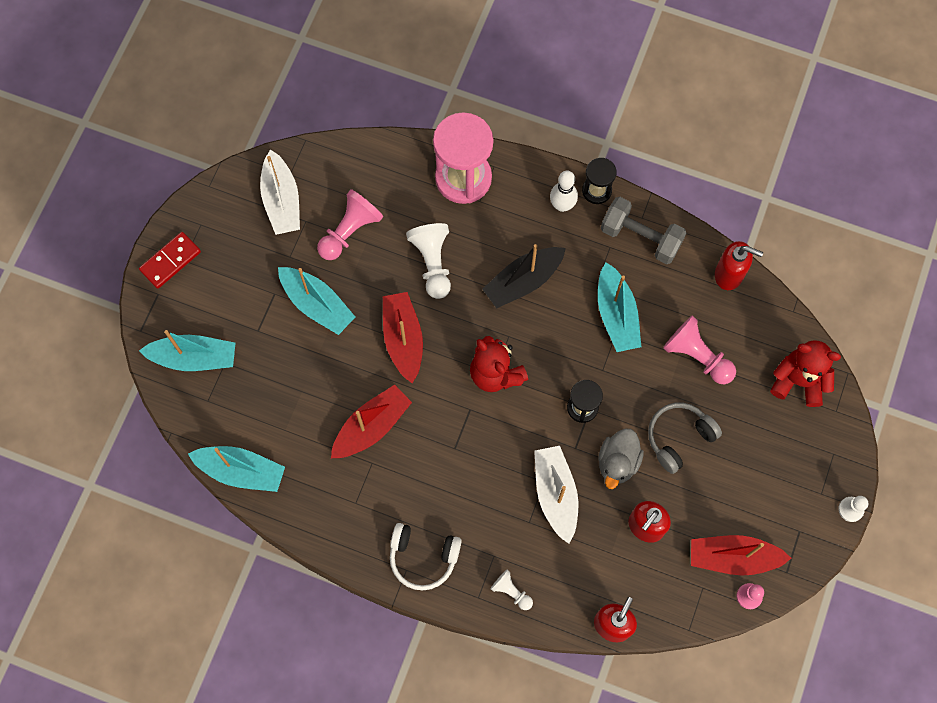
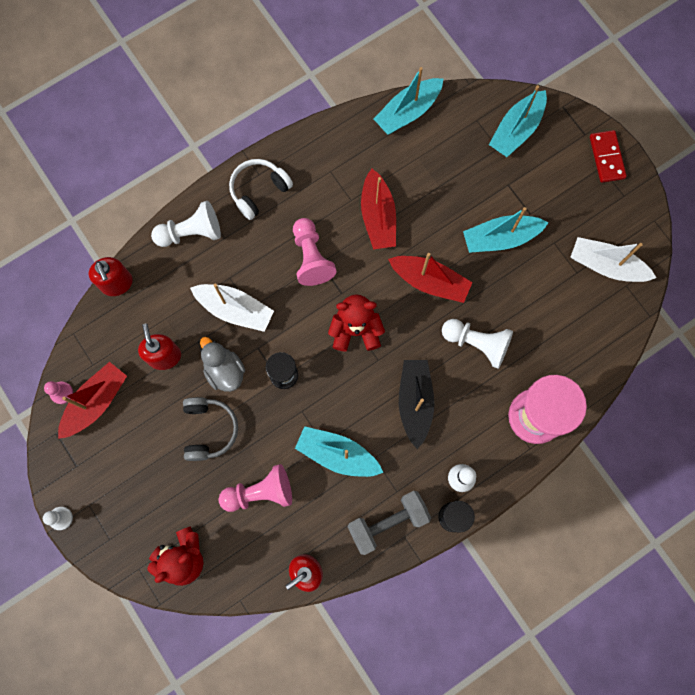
camera: 125 degrees right, 5 degrees up
pink pawn [317,189,383,260] -> pink pawn moved to [293,218,337,286]
white pawn [491,570,533,610] -> white pawn [151,201,221,247], size x1.79

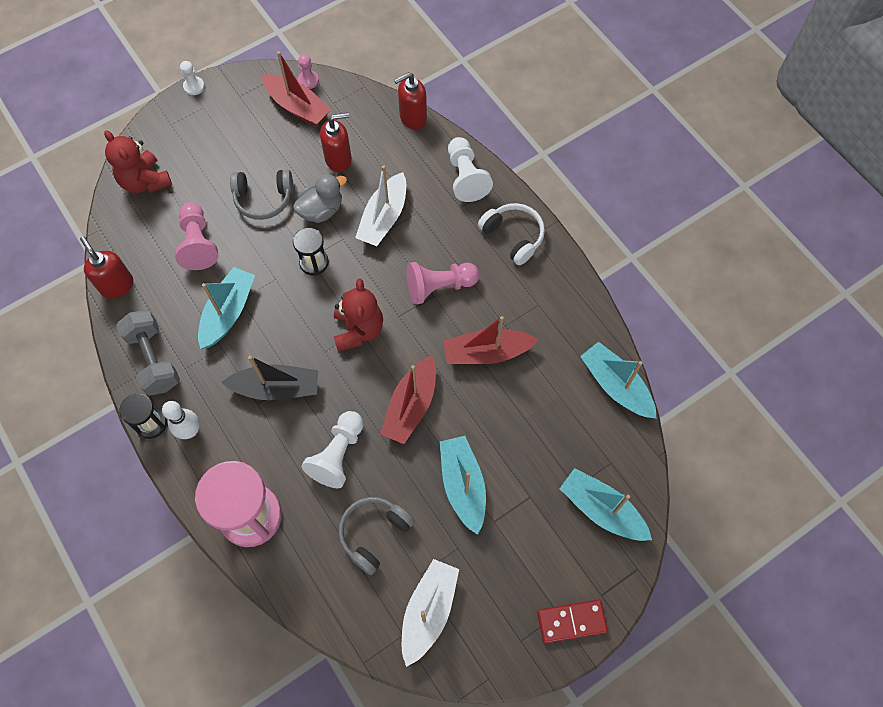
camera: 90 degrees right, 10 degrees down
none -> grey headphones [338,497,415,575]

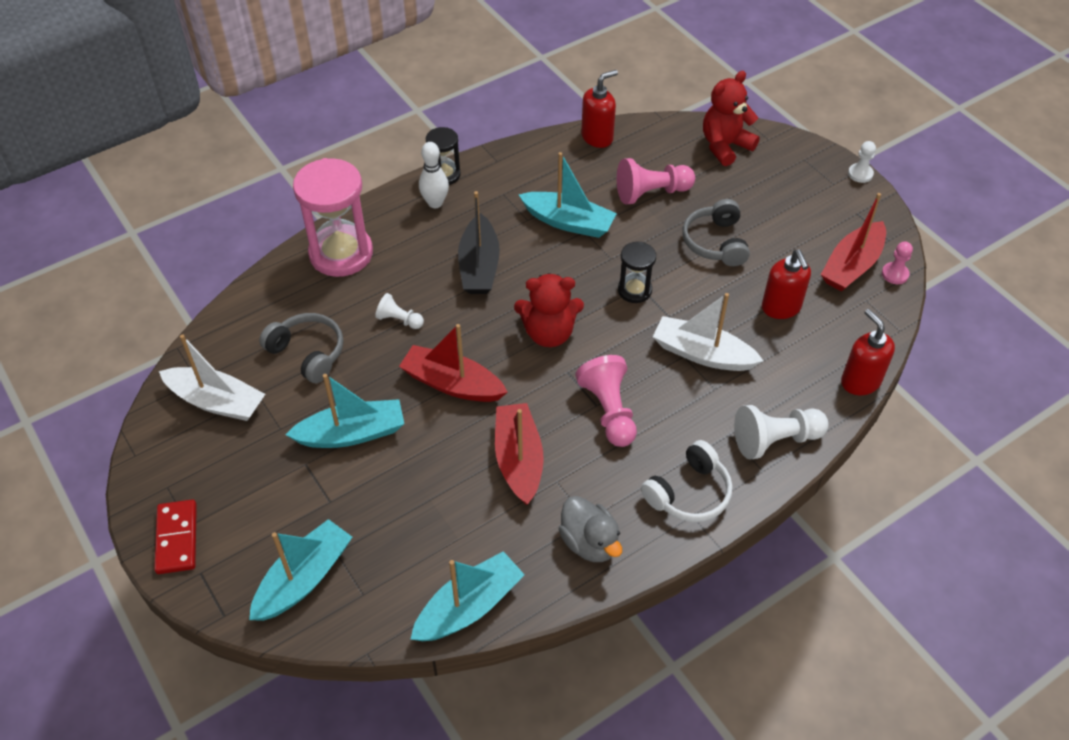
camera: 90 degrees right, 15 degrees down
grey dumbbell [116,310,180,396] -> none
grey duck [293,174,347,223] -> grey duck moved to [559,496,622,562]
white pawn [302,411,364,488] -> white pawn [375,293,424,329], size x0.56

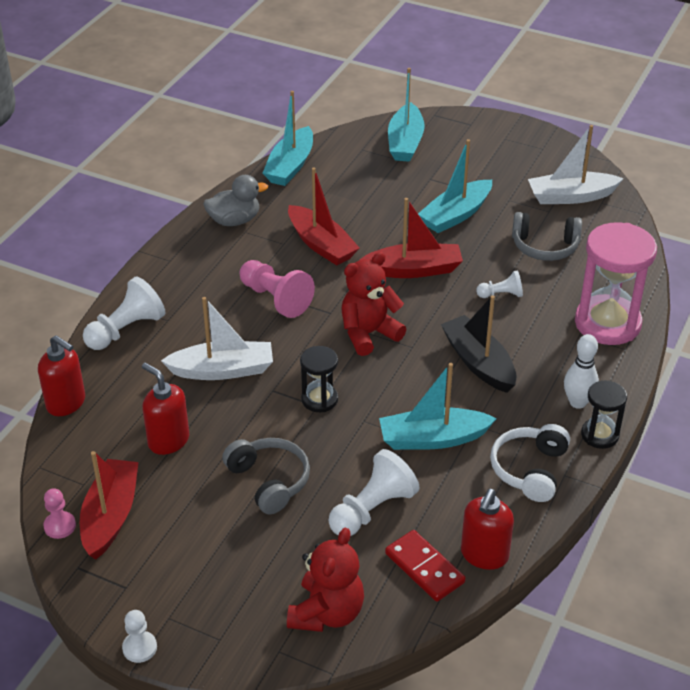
camera: 150 degrees right, 10 degrees down
red domino [154,500,197,574] -> red domino moved to [385,530,466,602]
grey duck [559,496,622,562] -> grey duck turned 135 degrees clockwise [203,175,268,226]
pink pawn [617,158,695,204] -> white pawn [328,449,420,536]
white headphones [641,440,733,522] -> white headphones moved to [490,424,570,502]

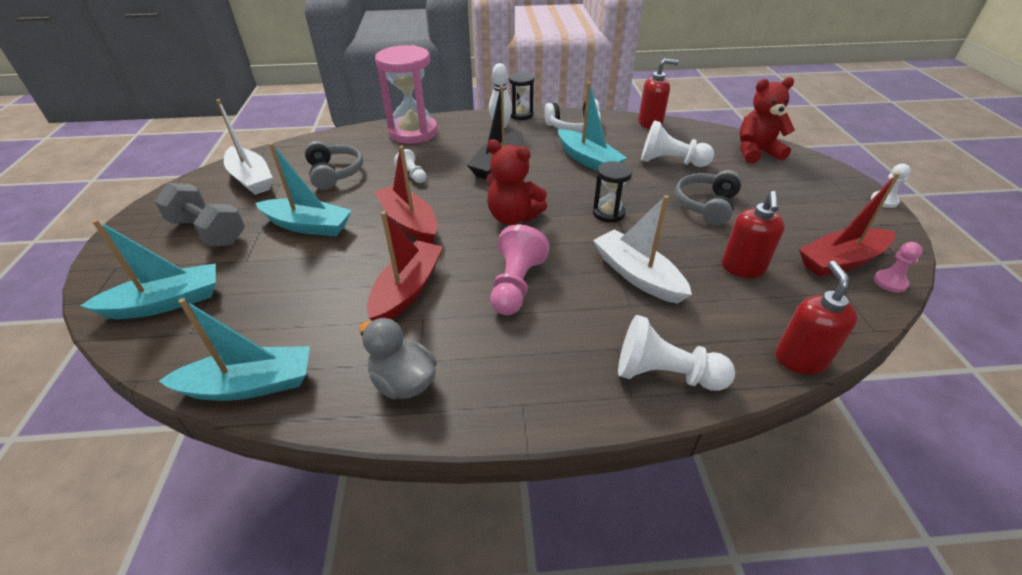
camera: 120 degrees left, 0 degrees up
red domino [385,530,466,602] -> none
none -> grey dumbbell [154,183,245,246]

